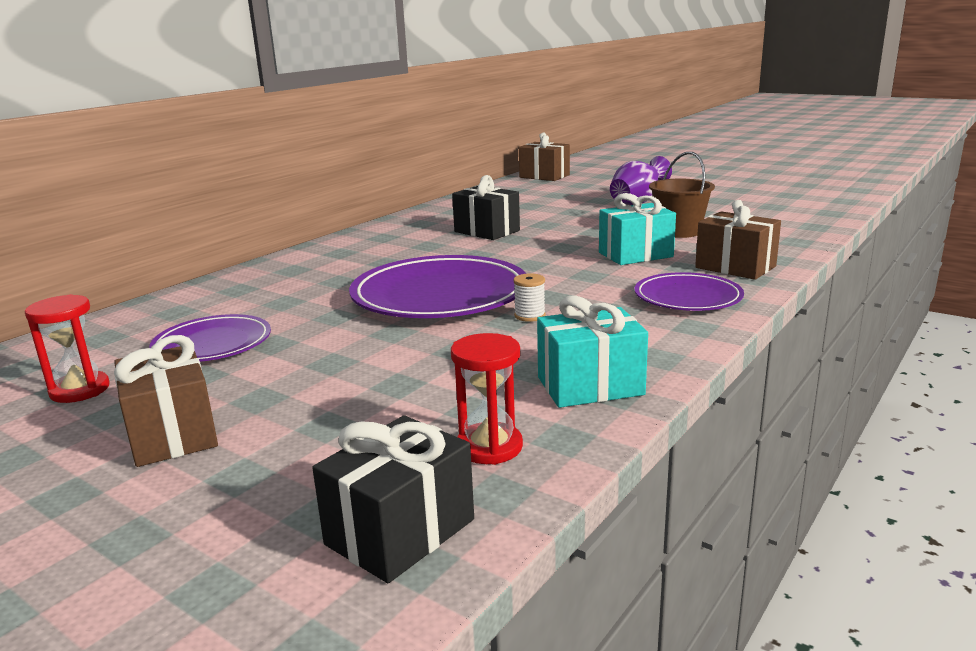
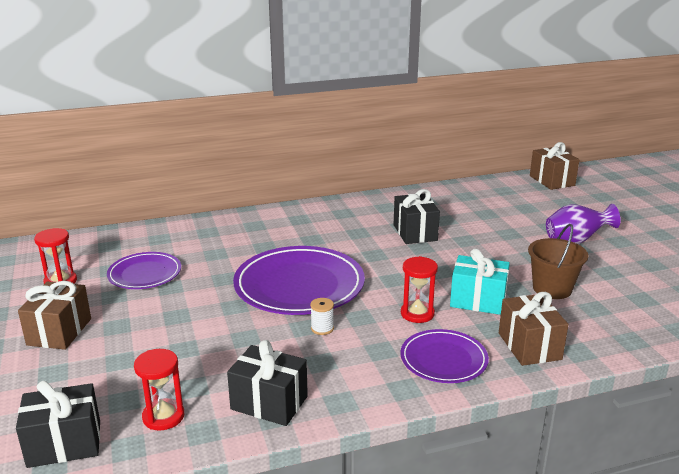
camera: 35 degrees right, 5 degrees up
turquoise gift [537,295,648,408] -> black gift [227,340,308,426]
none -> red hourglass [401,256,438,323]

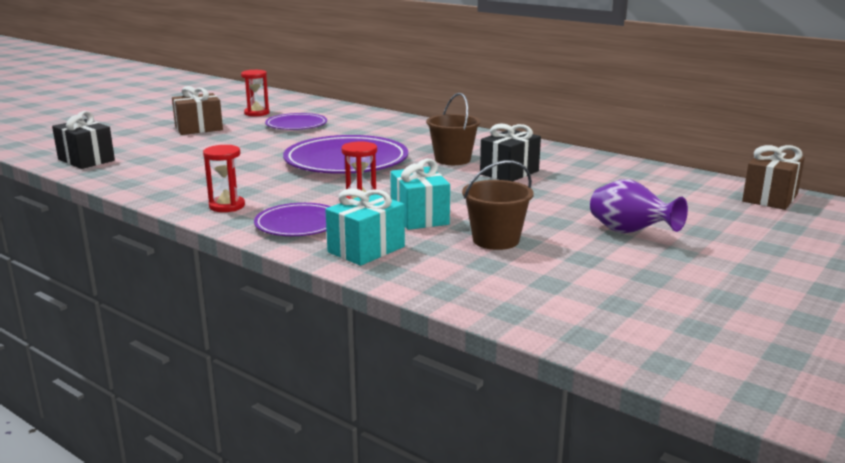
camera: 55 degrees right, 5 degrees down
red hourglass [134,349,184,431] -> red hourglass moved to [203,145,245,212]
black gift [227,340,308,426] -> none
white spool [310,298,334,335] -> none
brown gift [499,292,569,366] -> turquoise gift [325,188,405,266]
none -> brown bucket [426,93,481,165]

